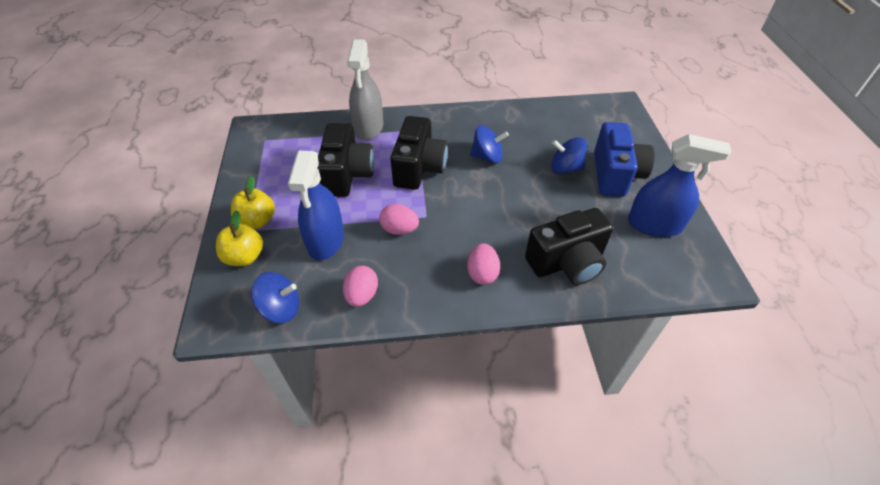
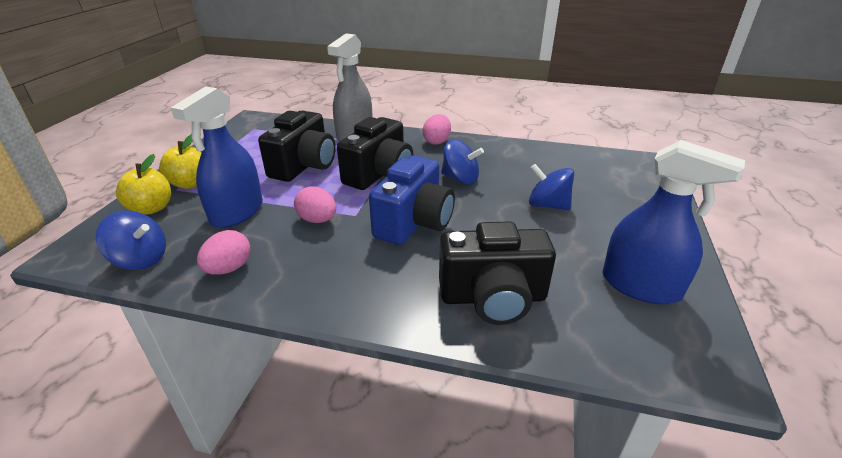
camera: 20 degrees right, 15 degrees down
pink egg [467,243,500,285] -> pink egg moved to [423,114,451,145]
blue camera [594,122,655,197] -> blue camera moved to [369,155,455,245]

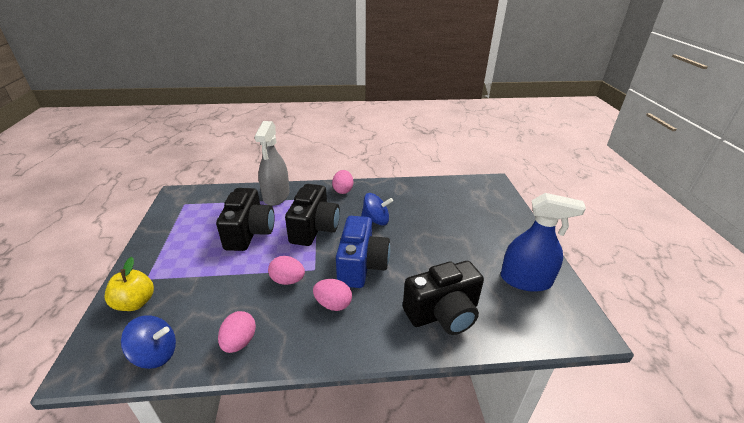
camera: 20 degrees left, 0 degrees up
yellow apple [159,134,201,189] -> none
blue spray bottle [171,86,263,228] -> none
blue spinning top [529,164,574,210] -> none
none -> pink egg [313,279,352,311]

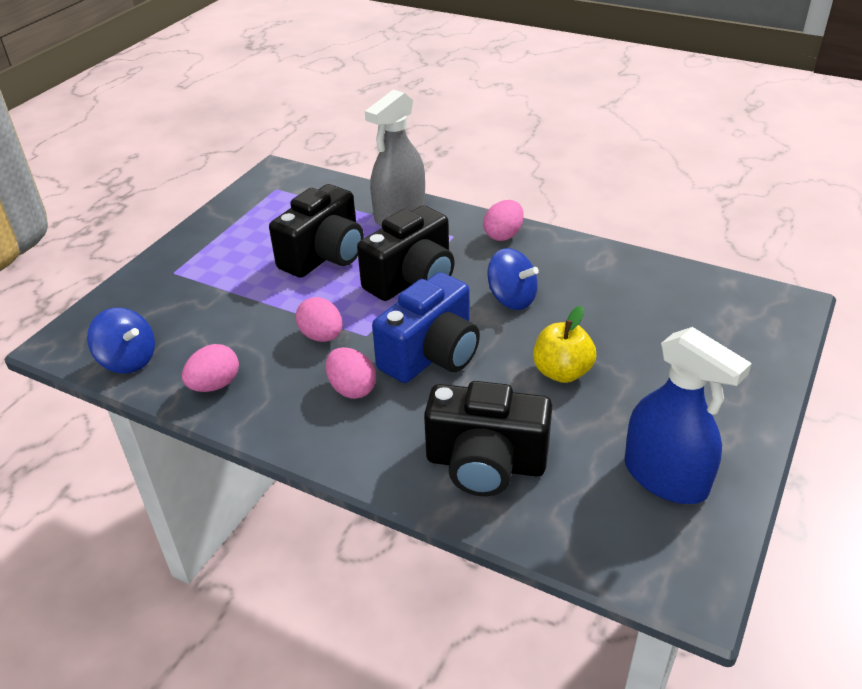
camera: 35 degrees right, 5 degrees up
yellow apple [104,257,154,311] -> yellow apple moved to [533,306,596,383]

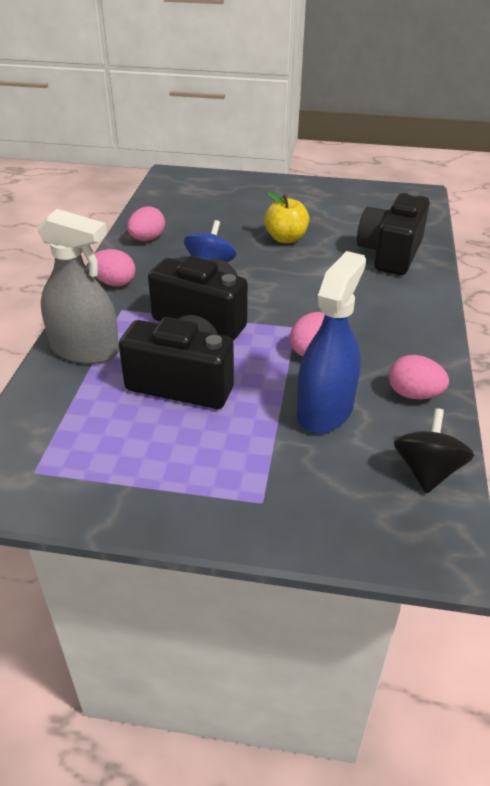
camera: 110 degrees left, 0 degrees up
blue spinning top [87,307,155,374] -> black spinning top [394,408,474,494]
pink egg [326,347,376,399] -> pink egg moved to [127,206,165,241]
blue camera [372,272,480,383] -> none
black camera [424,381,552,496] -> black camera turned 150 degrees counterclockwise [357,191,430,275]
blue spray bottle [624,327,752,504] -> blue spray bottle moved to [297,251,366,433]

